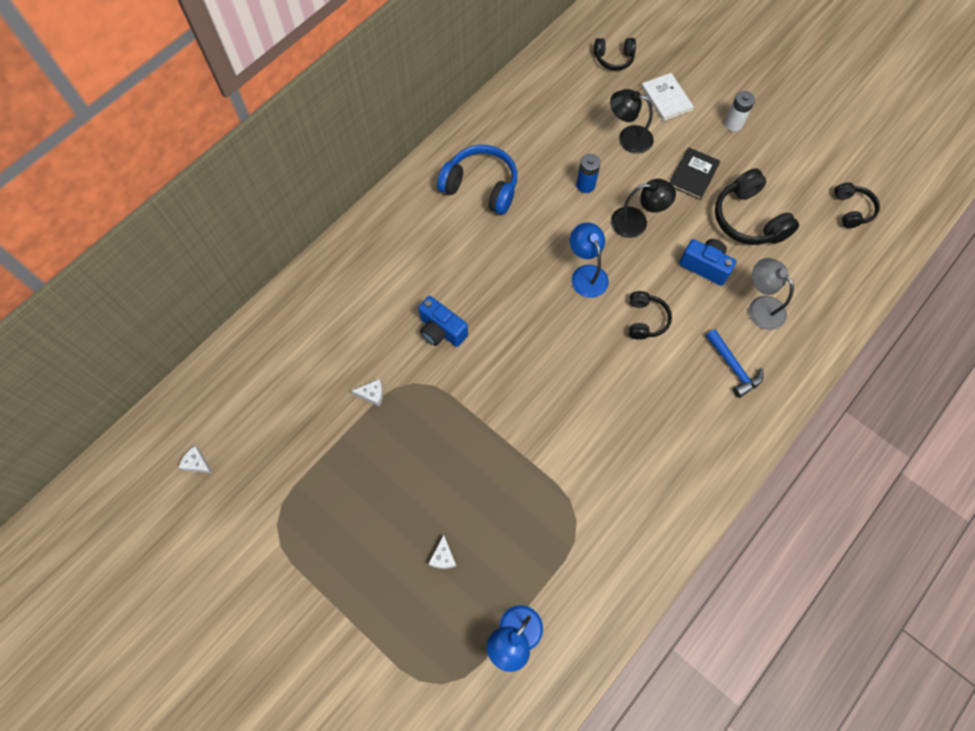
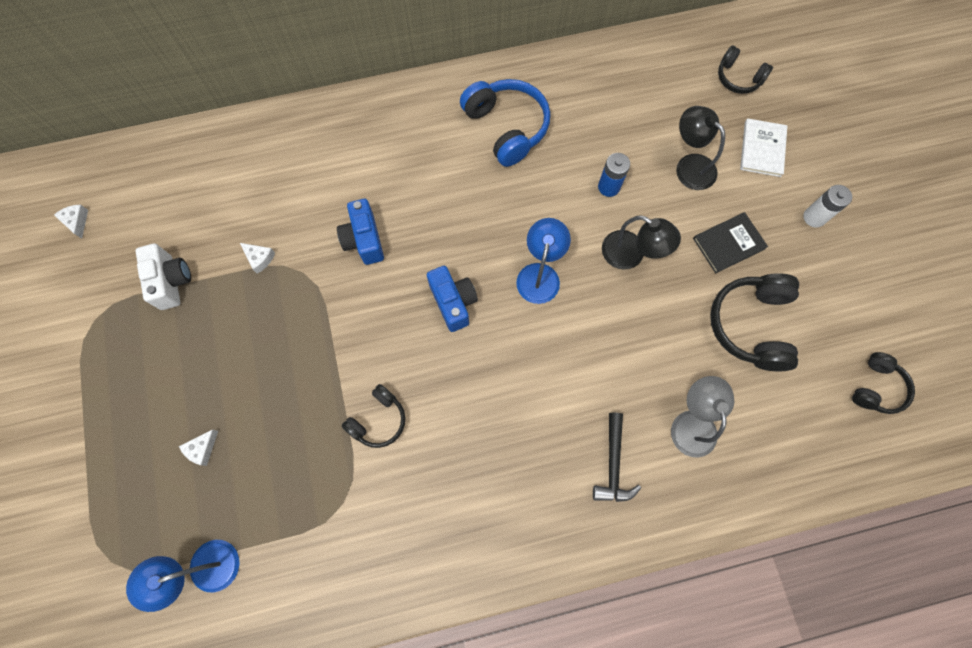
camera: 35 degrees right, 5 degrees up
black headphones [629,291,672,340] -> black headphones moved to [342,384,405,448]
blue camera [679,239,736,286] -> blue camera moved to [427,266,478,332]
blue hammer [706,329,764,398] -> black hammer [593,413,641,502]
none -> white camera [135,243,191,310]

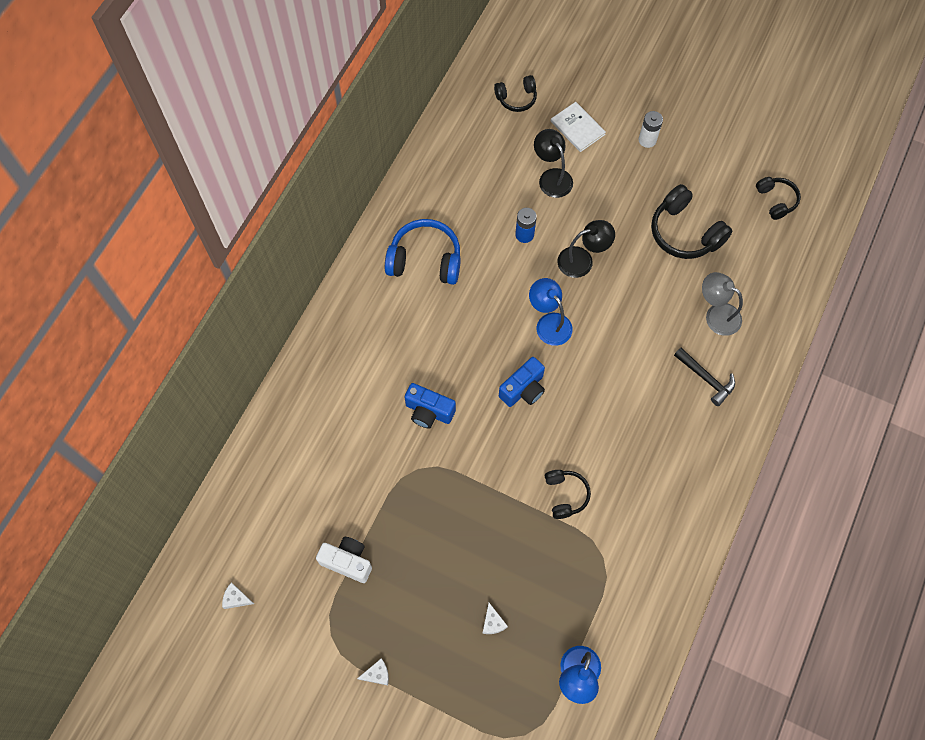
camera: 50 degrees left, 5 degrees down
white cheese [240,243,275,274] -> white cheese moved to [357,658,389,685]
blue camera [427,266,478,332] -> blue camera turned 120 degrees clockwise [499,357,545,407]
black lamp [676,106,725,190] -> black lamp turned 60 degrees clockwise [534,129,573,198]
black book [693,212,768,274] -> none

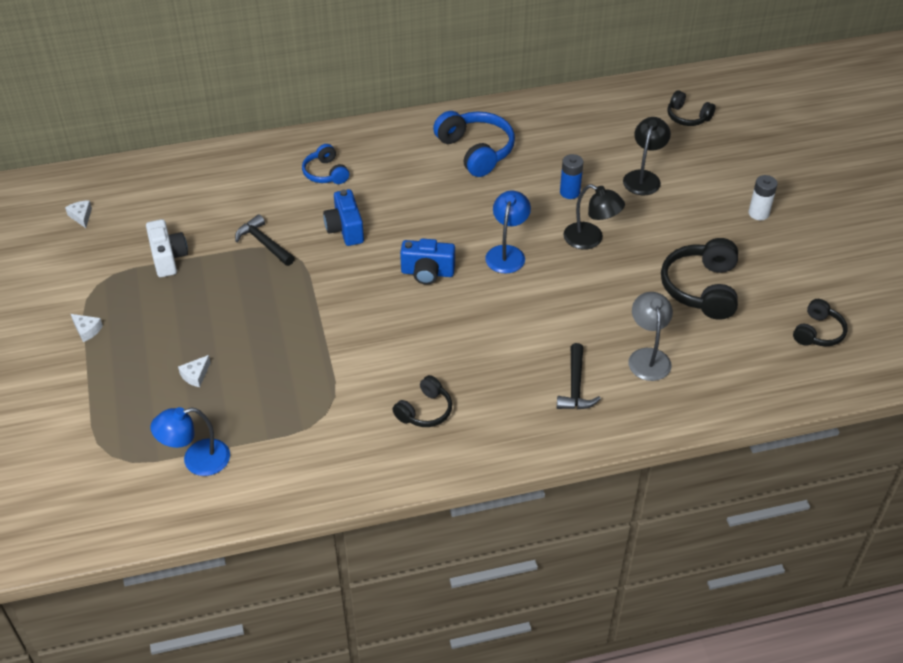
camera: 50 degrees right, 20 degrees down
black headphones [545,470,591,519] -> black headphones moved to [392,375,452,427]
white book [551,102,606,152] -> none
none -> black hammer [235,214,295,266]
none -> blue headphones [302,144,349,184]

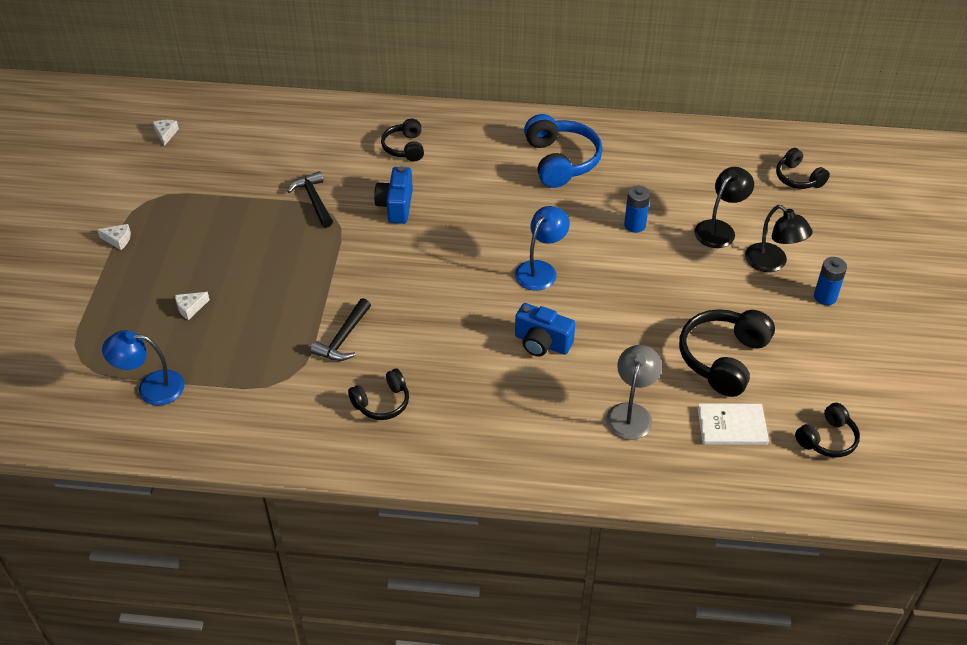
camera: 20 degrees right, 0 degrees up
white cheese [71,314,103,342] -> white cheese turned 45 degrees counterclockwise [97,224,131,250]
white camera [146,219,188,277] -> none
blue headphones [302,144,349,184] -> black headphones [381,119,424,161]
blue camera [400,239,455,284] -> blue camera moved to [515,303,575,356]
black hammer [557,343,601,409] -> black hammer moved to [310,298,371,361]
black lamp [563,184,625,250] -> black lamp moved to [745,205,813,272]
white battery [748,175,778,220] -> blue battery [814,257,847,305]
none -> white book [697,404,769,445]

